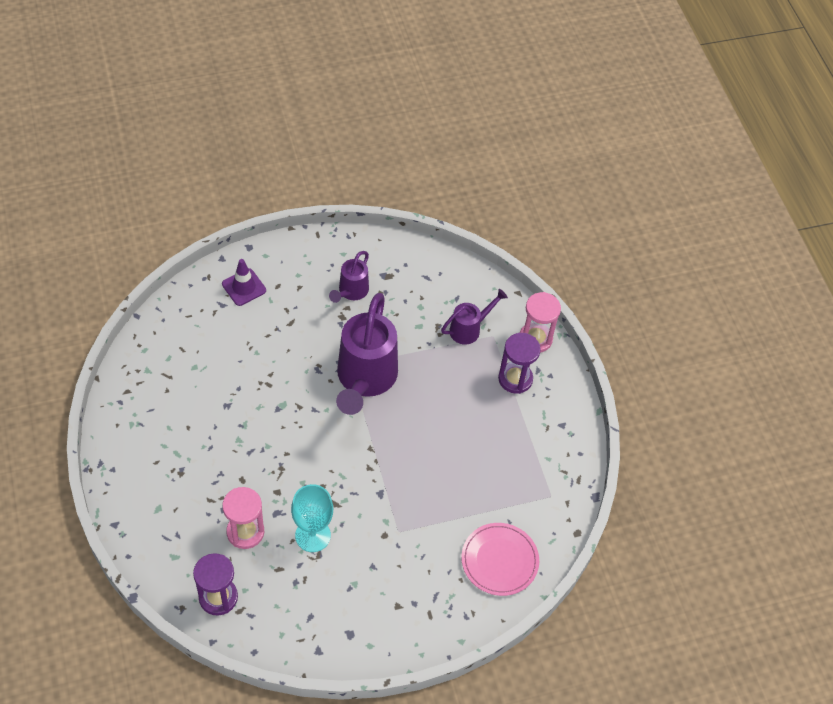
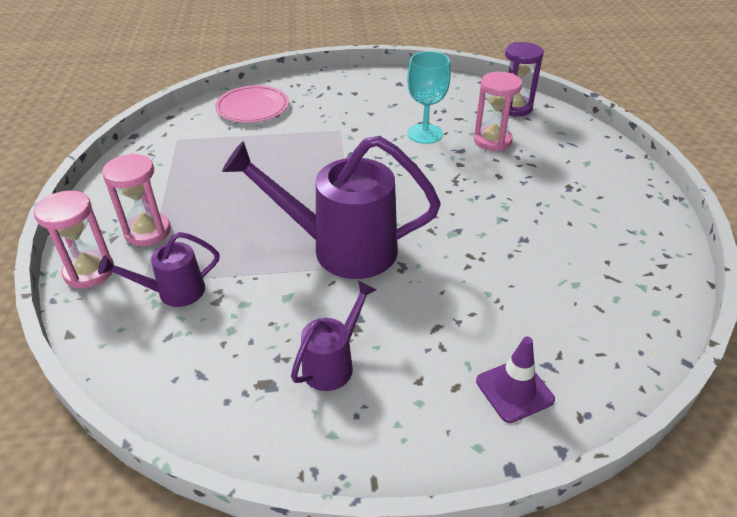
camera: 165 degrees left, 15 degrees down
purple watering can [336,293,398,415] -> purple watering can turned 105 degrees counterclockwise [222,136,441,279]
purple hourglass [498,333,541,394] -> pink hourglass [102,153,171,246]

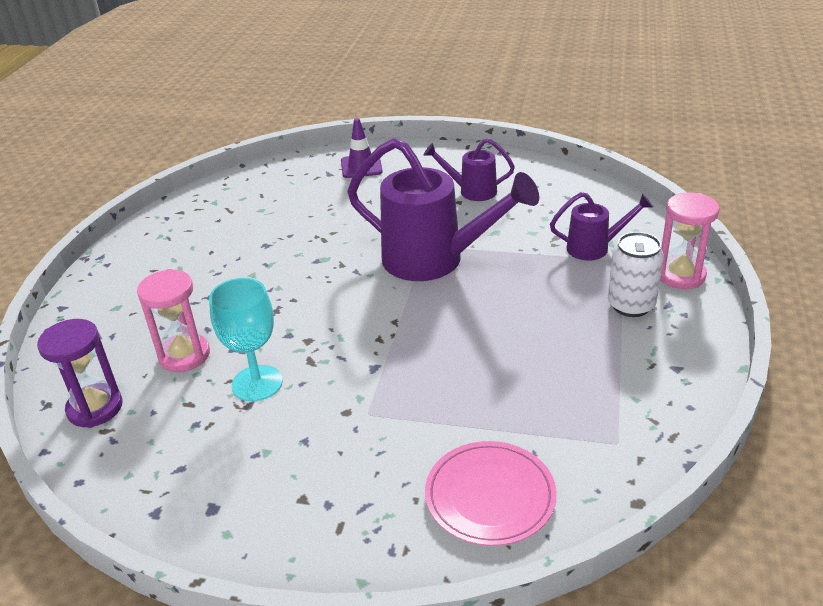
camera: 160 degrees left, 5 degrees down
pink hourglass [102,153,171,246] -> white can [608,232,664,317]
purple watering can [291,281,376,391] -> purple watering can turned 45 degrees clockwise [424,138,515,201]

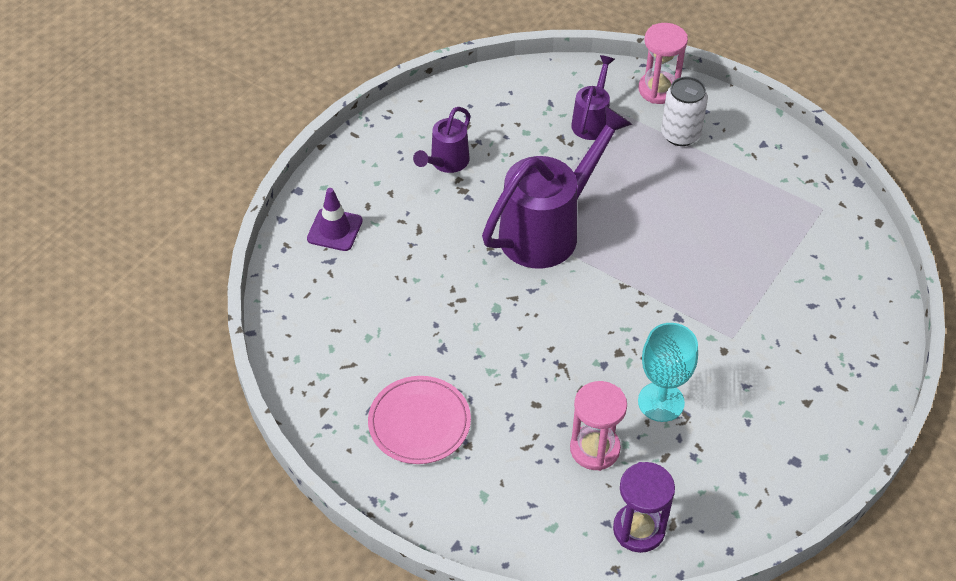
camera: 70 degrees left, 15 degrees up
pink plate [425,441,557,546] -> pink plate moved to [368,376,471,464]

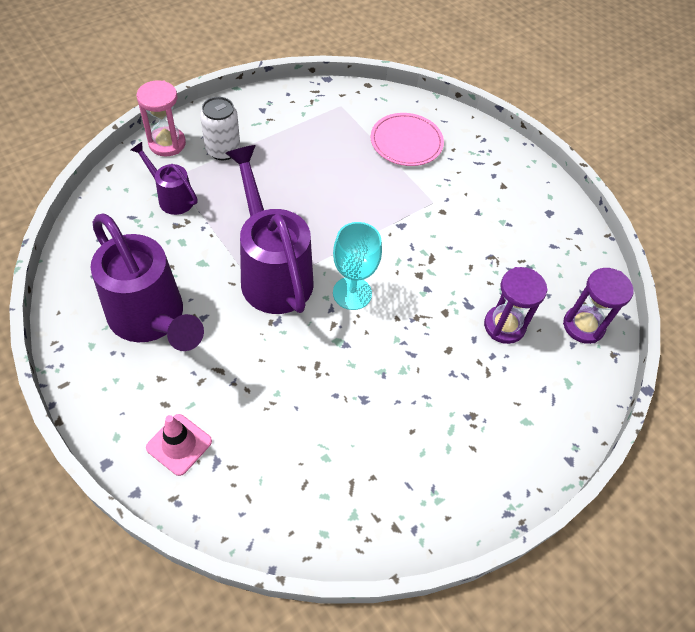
camera: 75 degrees left, 5 degrees up
purple traffic cone [307,188,363,251] -> pink traffic cone [146,414,212,476]
pink plate [368,376,471,464] -> pink plate moved to [371,113,444,166]
purple watering can [413,107,471,173] -> purple watering can [91,214,204,351], size x1.95
pink hourglass [570,381,627,471] -> purple hourglass [484,267,548,344]
turquoise goblet [638,323,698,422] -> turquoise goblet moved to [333,222,382,310]

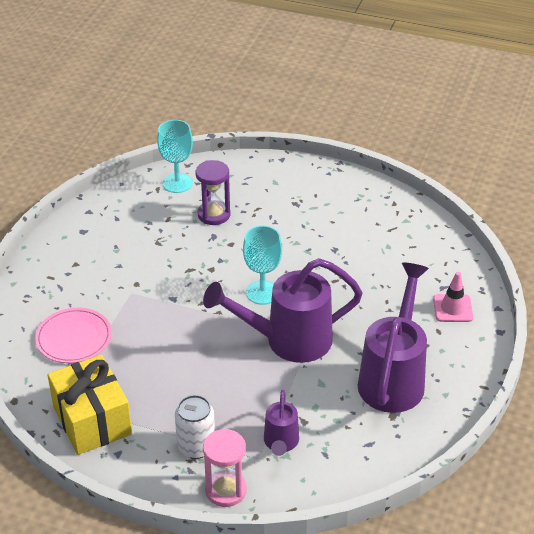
camera: 120 degrees left, 15 degrees down
purple watering can [225,145,314,314] -> purple watering can turned 45 degrees clockwise [203,258,363,363]
purple hourglass [563,268,634,344] -> turquoise goblet [157,120,193,193]
none -> yellow gift [47,355,132,455]

